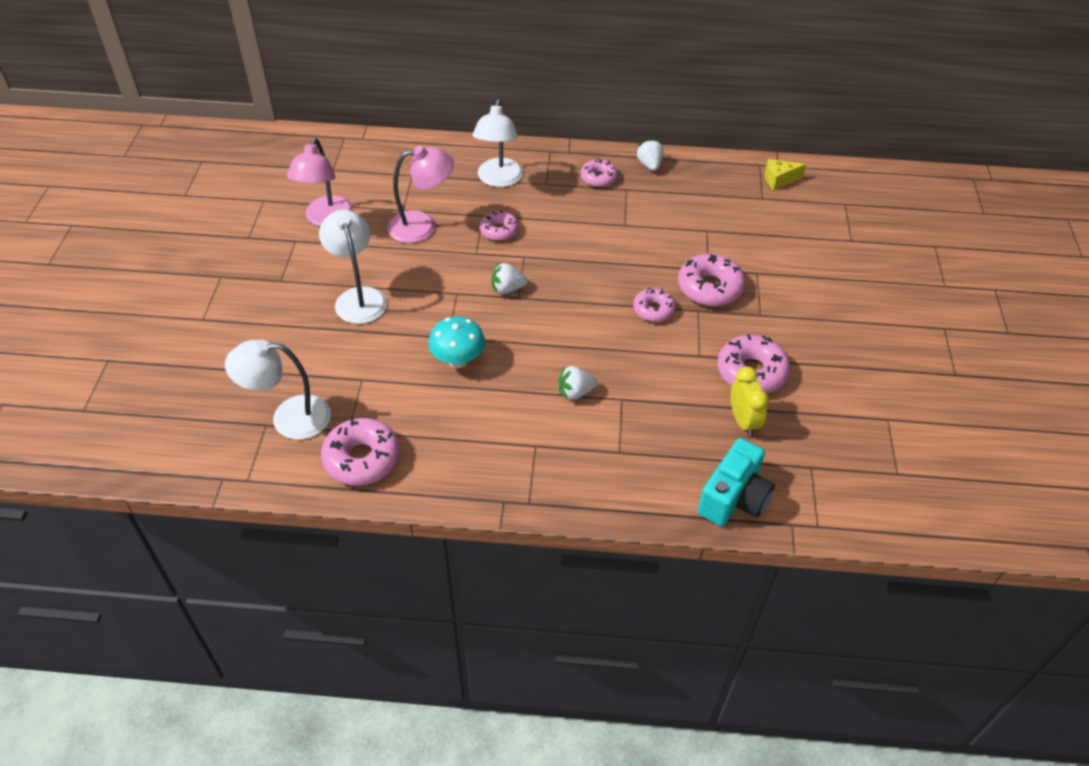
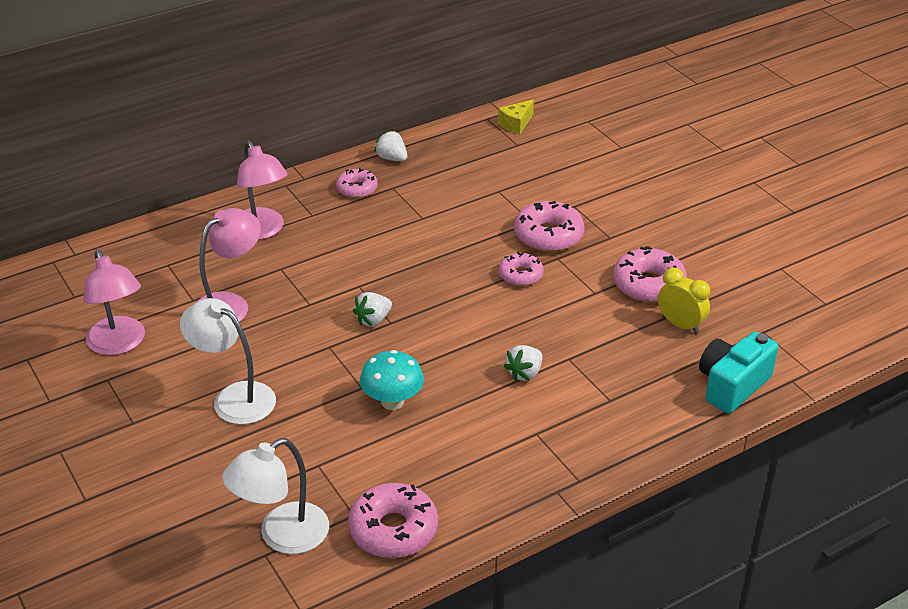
camera: 35 degrees left, 10 degrees down
white lamp [472,100,523,187] -> pink lamp [237,141,287,240]
pink donut [479,210,519,241] -> none
turquoise camera [697,438,775,526] -> turquoise camera turned 135 degrees counterclockwise [699,332,778,413]

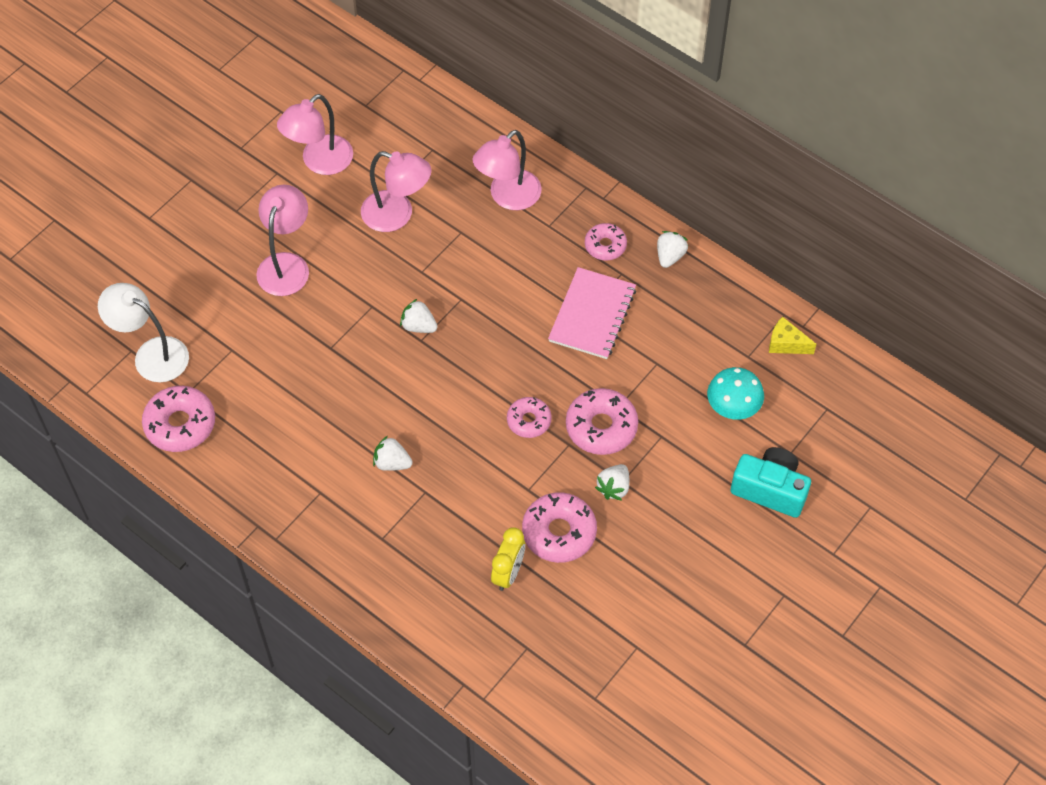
camera: 70 degrees right, 20 degrees up
white lamp [180,298,276,425] -> pink lamp [256,185,309,296]
turquoise mushroom [360,350,424,410] -> turquoise mushroom moved to [707,367,764,420]
turquoise camera [699,332,778,413] -> turquoise camera moved to [731,447,811,518]
none -> pink notebook [548,267,636,359]
none -> white strawberry [595,464,629,501]

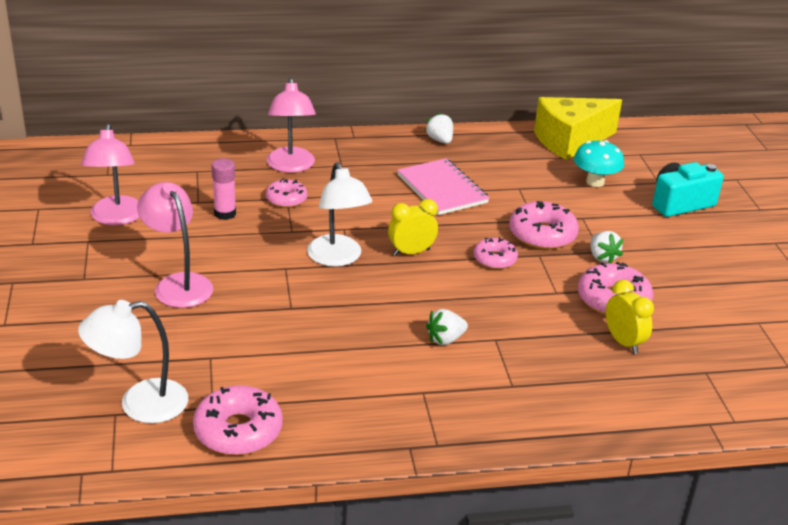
camera: 50 degrees left, 25 degrees down
pink lamp [361,151,432,232] -> pink glue stick [211,158,236,220]
white strawberry [400,299,438,333] -> white lamp [307,162,372,267]
pink donut [585,223,627,260] -> pink donut moved to [266,178,307,208]
yellow cheese [769,317,816,354] -> yellow cheese [534,97,622,160], size x2.21
none -> yellow clock [388,199,438,256]

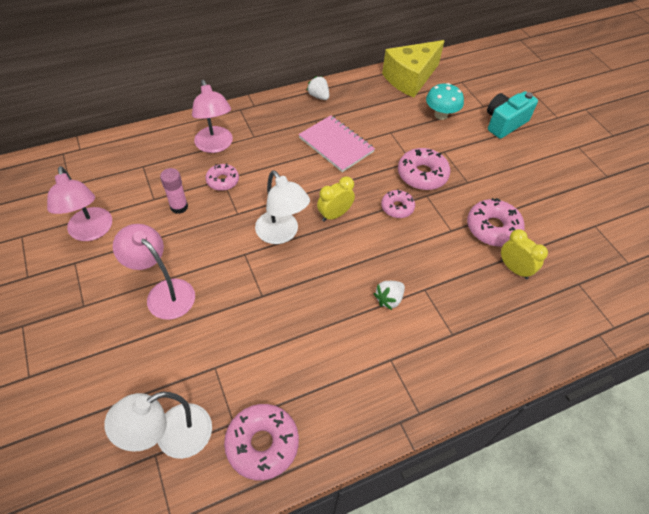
camera: 15 degrees left, 20 degrees up
white strawberry [590,231,623,263] -> none

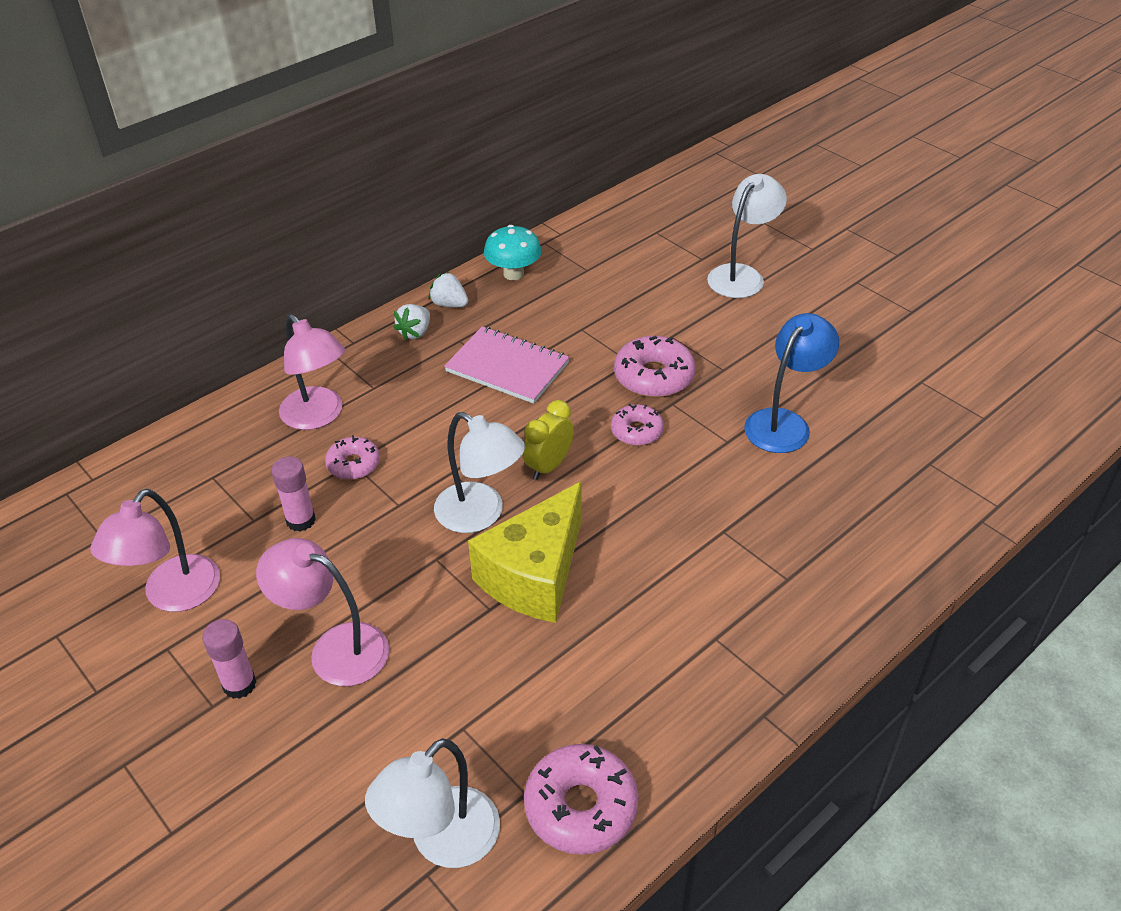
camera: 15 degrees left, 10 degrees down
pink lamp [47,166,112,241] -> pink lamp turned 60 degrees clockwise [90,489,220,612]
white strawberry [374,281,405,310] -> white strawberry moved to [393,304,430,341]
yellow cheese [382,40,445,98] -> yellow cheese moved to [468,481,582,623]
turquoise mushroom [426,83,464,120] -> turquoise mushroom moved to [484,225,542,280]
pink donut [467,198,524,247] -> blue lamp [744,313,839,453]
turquoise camera [487,91,538,139] -> white lamp [707,174,787,298]
yellow clock [501,229,548,279] -> none
none -> pink glue stick [202,619,256,699]

